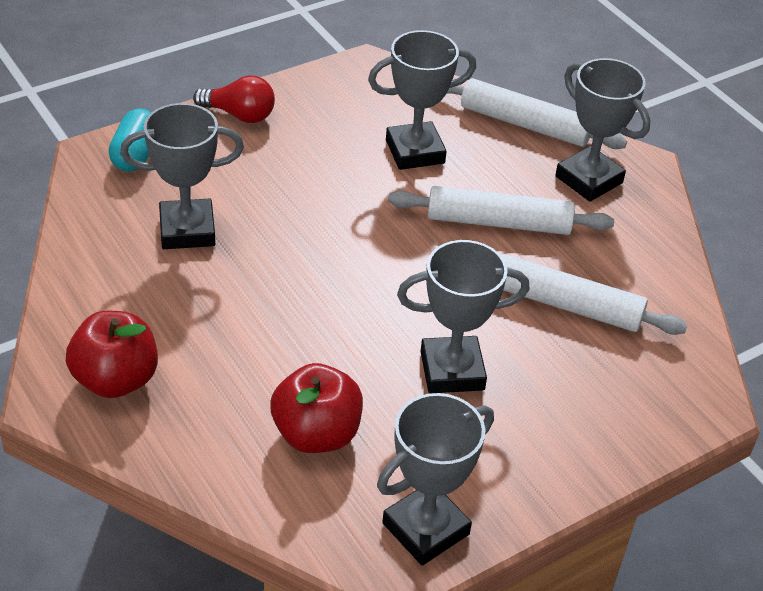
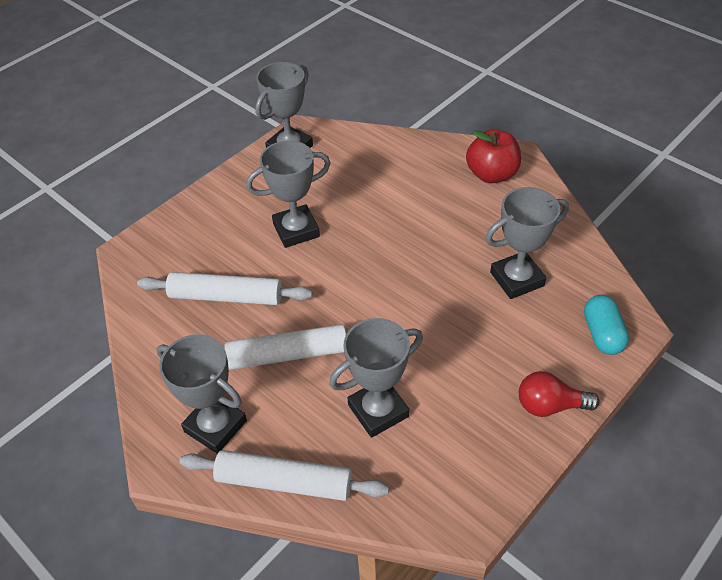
camera: 170 degrees right, 5 degrees up
red apple [271,363,363,453] -> none

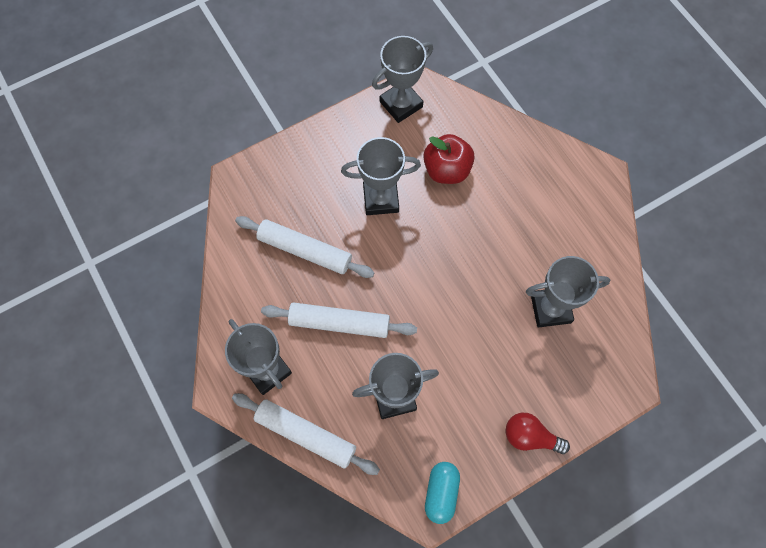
camera: 15 degrees right, 20 degrees up
red apple [466,129,521,183] -> red apple moved to [423,134,475,184]
turquoise capsule [584,295,629,355] -> turquoise capsule moved to [425,462,460,524]

